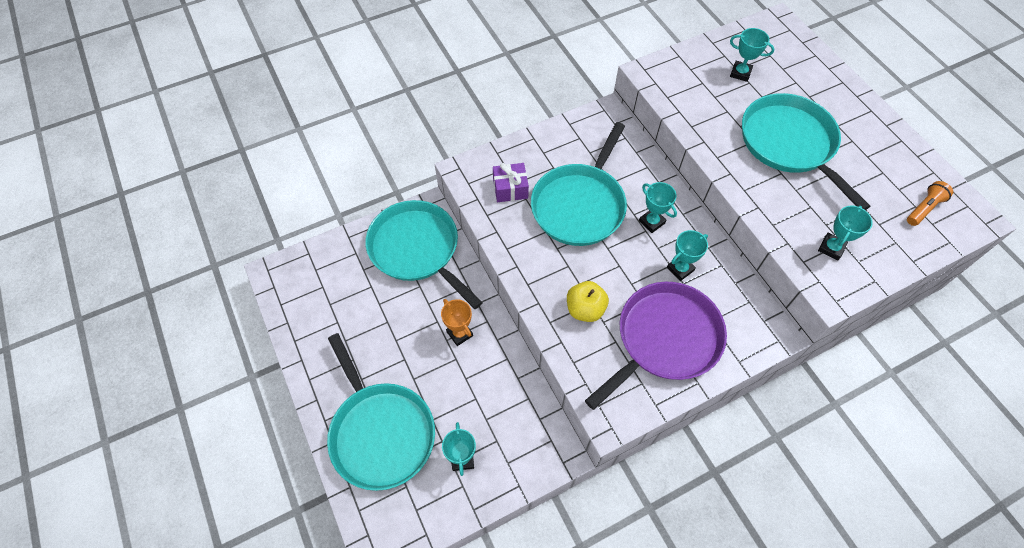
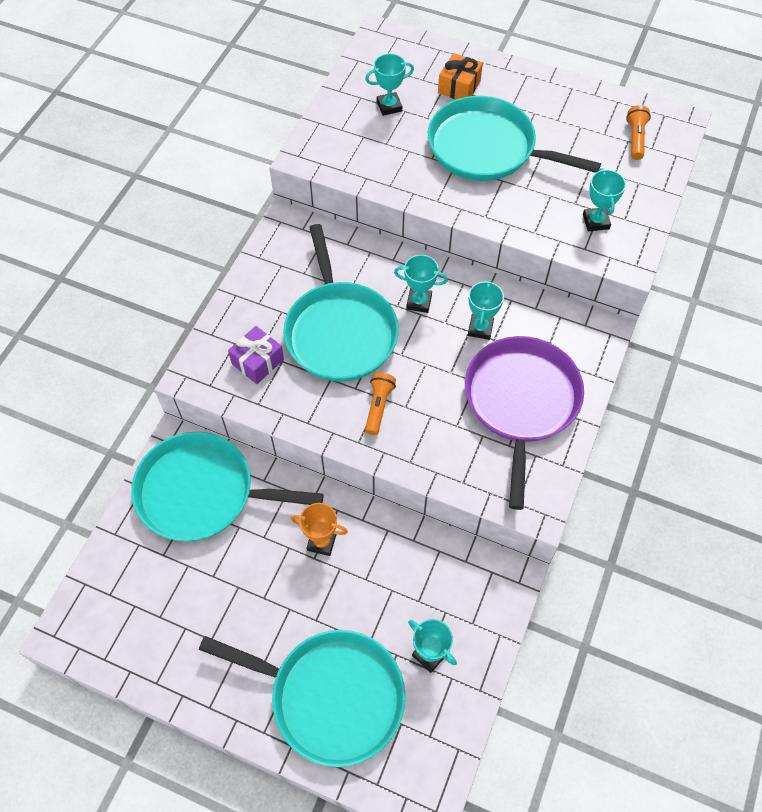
camera: 40 degrees left, 0 degrees up
yellow apple [567,281,609,322] -> none
none -> orange flashlight [365,372,396,435]
none -> orange gift [438,53,483,99]

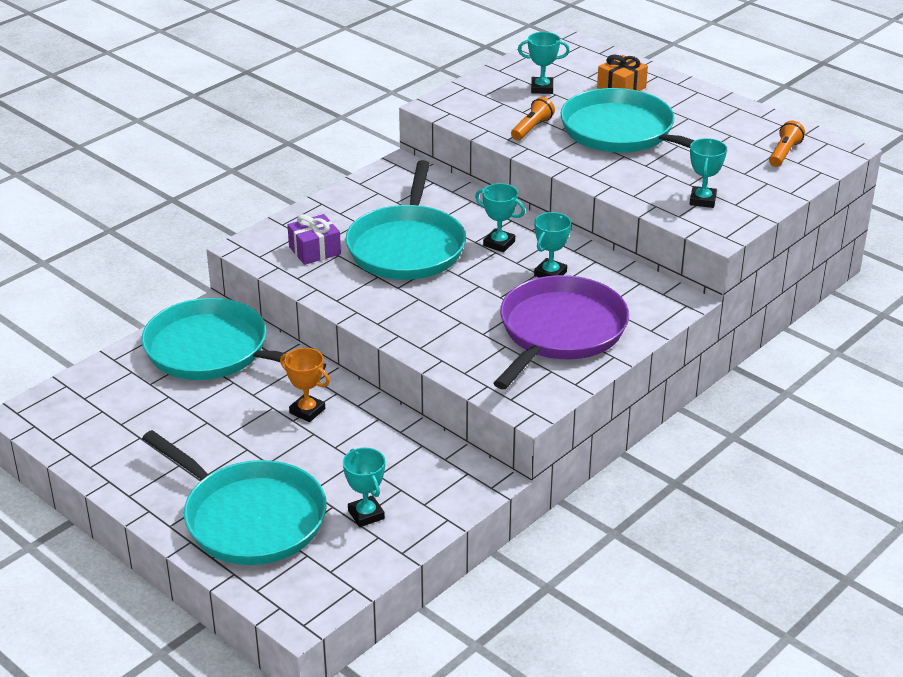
camera: 20 degrees right, 25 degrees down
orange flashlight [365,372,396,435] -> orange flashlight moved to [511,97,555,140]

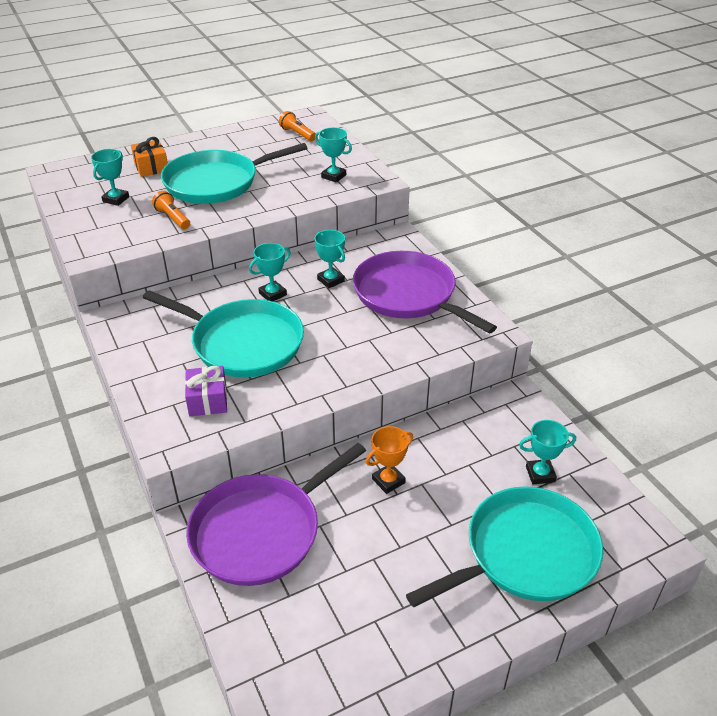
camera: 70 degrees left, 5 degrees up
turquoise pan [142,298,326,380] -> purple pan [186,443,366,586]

